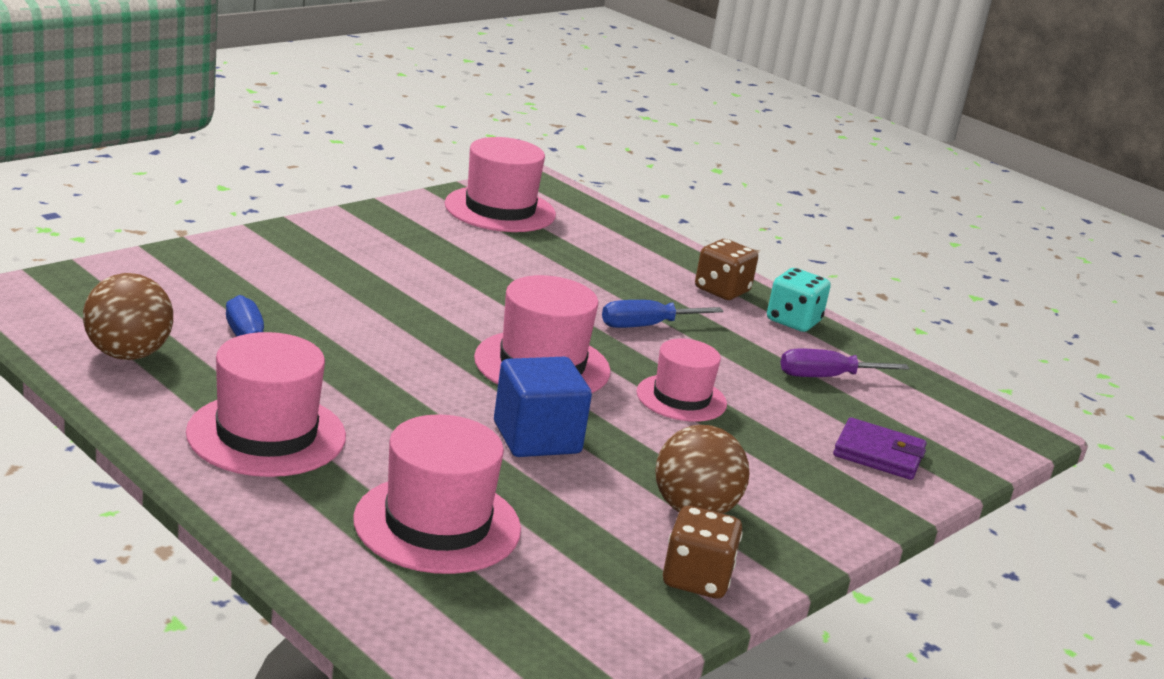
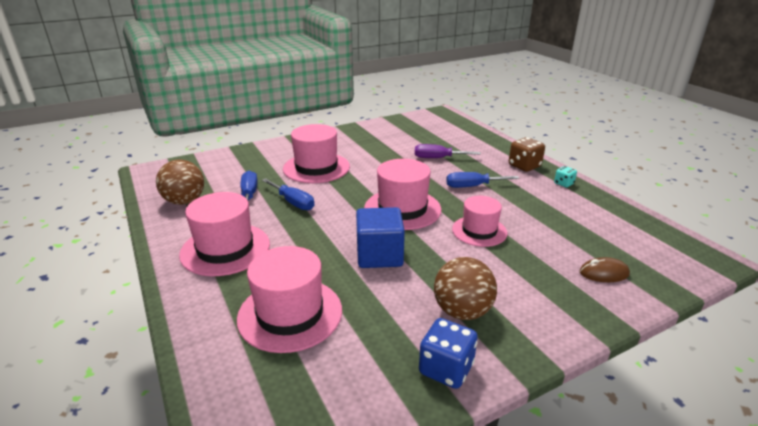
camera: 20 degrees right, 5 degrees up
pink hat [445,137,556,232] -> pink hat moved to [283,124,350,183]
brown dice [663,506,743,598] -> blue dice [419,318,478,389]
turquoise dice [767,268,831,332] -> turquoise dice [554,166,577,187], size x0.58
purple screwdriver [781,349,910,377] -> purple screwdriver moved to [415,144,481,158]
purple wallet [833,418,927,480] -> brown mouse [579,257,630,282]
none -> blue screwdriver [262,178,315,210]

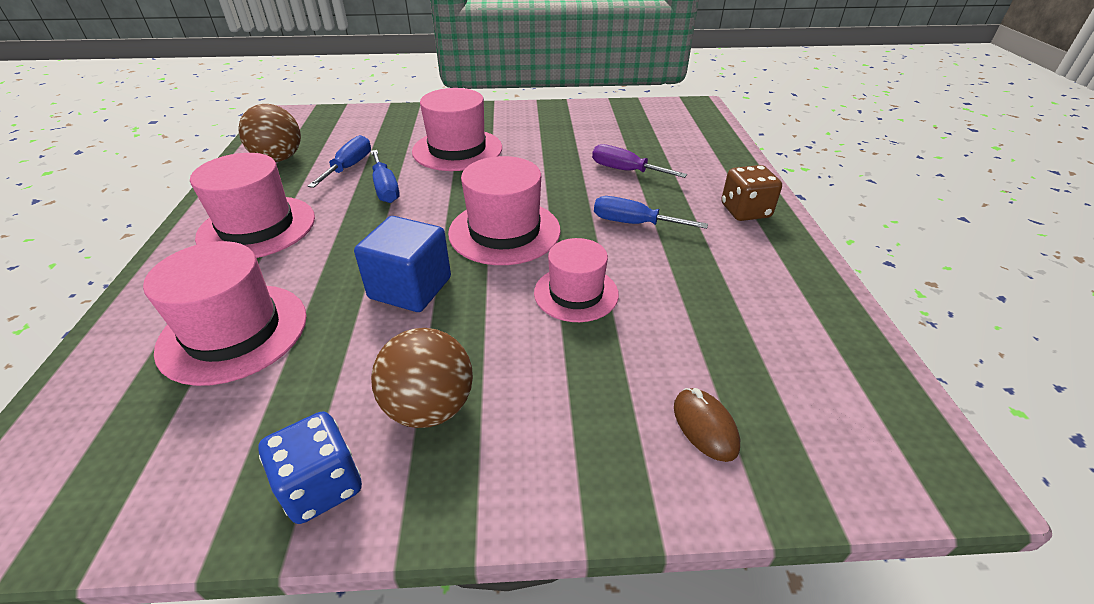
camera: 25 degrees right, 10 degrees up
turquoise dice [554,166,577,187] -> none
brown mouse [579,257,630,282] -> brown mouse turned 45 degrees clockwise [674,388,740,462]

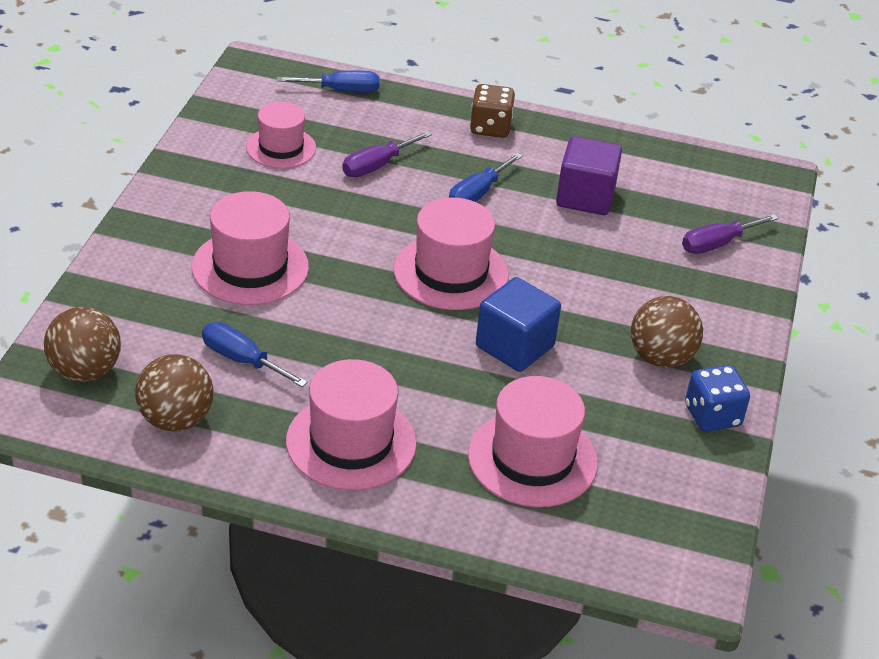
camera: 75 degrees left, 0 degrees up
blue screwdriver [371,150,400,203] -> blue screwdriver moved to [276,70,380,93]
pink hat [534,238,619,322] -> pink hat moved to [246,102,316,168]
brown mouse [674,388,740,462] -> purple screwdriver [682,214,778,254]
none -> brown ball [44,307,121,382]
none -> purple cube [556,136,622,215]

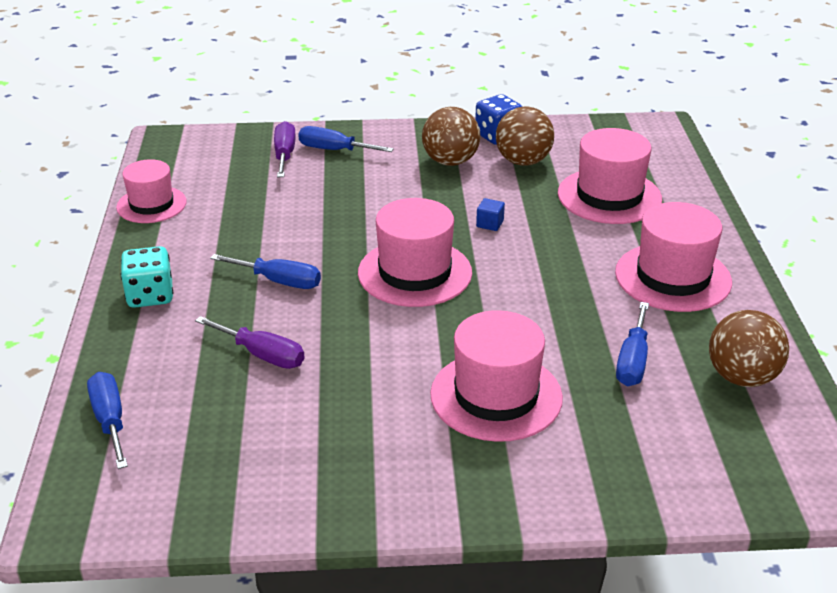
camera: 105 degrees left, 5 degrees down
brown ball [44,307,121,382] -> brown ball moved to [496,106,554,166]
pink hat [246,102,316,168] -> pink hat moved to [116,159,187,223]
brown dice [470,84,515,138] -> turquoise dice [121,246,173,308]
blue cube [476,277,561,372] -> blue cube [476,198,505,231], size x0.43
purple cube [556,136,622,215] -> none
purple screwdriver [682,214,778,254] -> purple screwdriver turned 135 degrees counterclockwise [274,121,296,177]
none -> blue screwdriver [298,126,394,152]

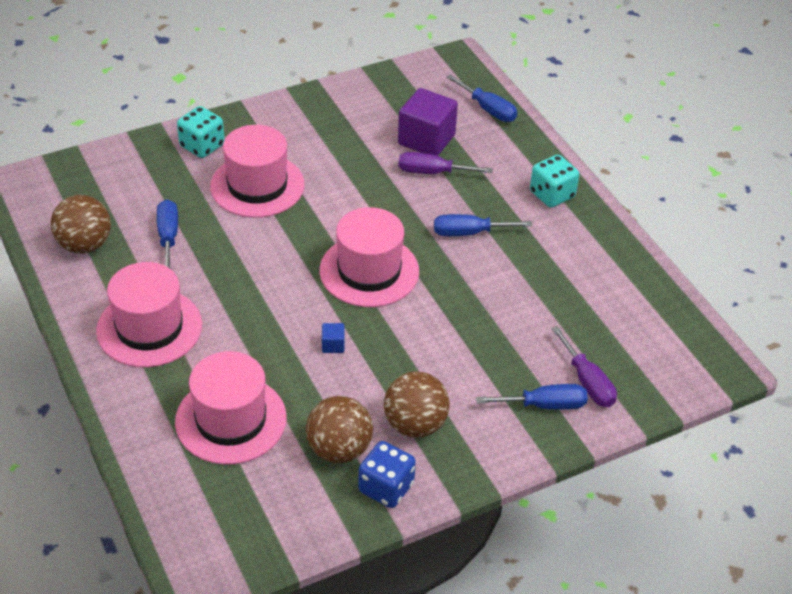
camera: 155 degrees right, 10 degrees up
pink hat [116,159,187,223] -> none
none -> turquoise dice [177,106,225,158]
none -> purple cube [398,88,458,156]

